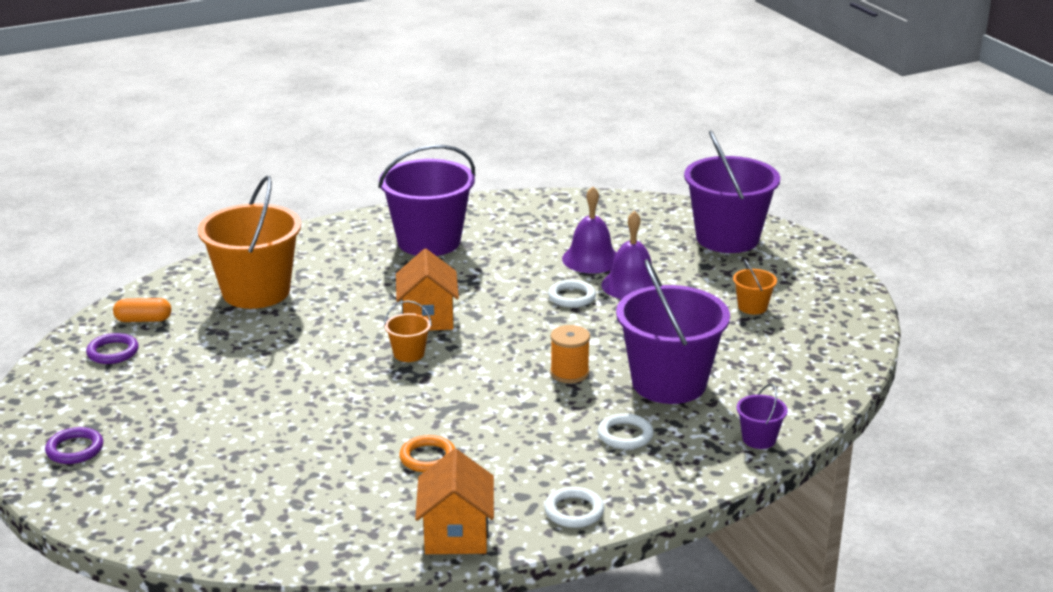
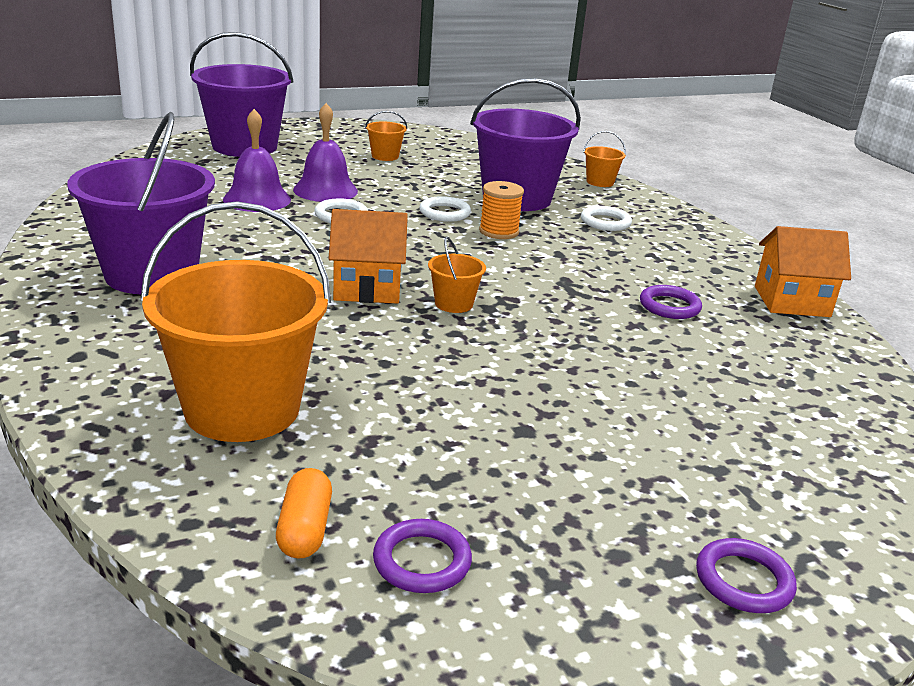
camera: 90 degrees left, 0 degrees up
orange ring [399,435,455,472] -> purple ring [640,285,702,319]
white ring [544,487,604,528] -> white ring moved to [419,196,471,222]
purple bucket [737,384,788,449] -> orange bucket [583,131,626,187]

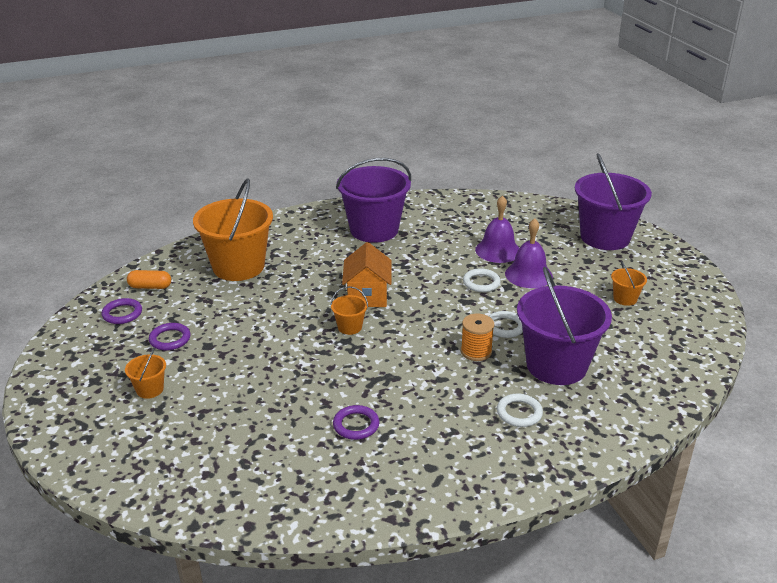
camera: 95 degrees right, 5 degrees up
orange bucket [583,131,626,187] -> orange bucket moved to [125,348,166,399]
purple ring [696,538,797,613] -> purple ring moved to [149,323,191,351]
orange house [755,226,851,317] -> none

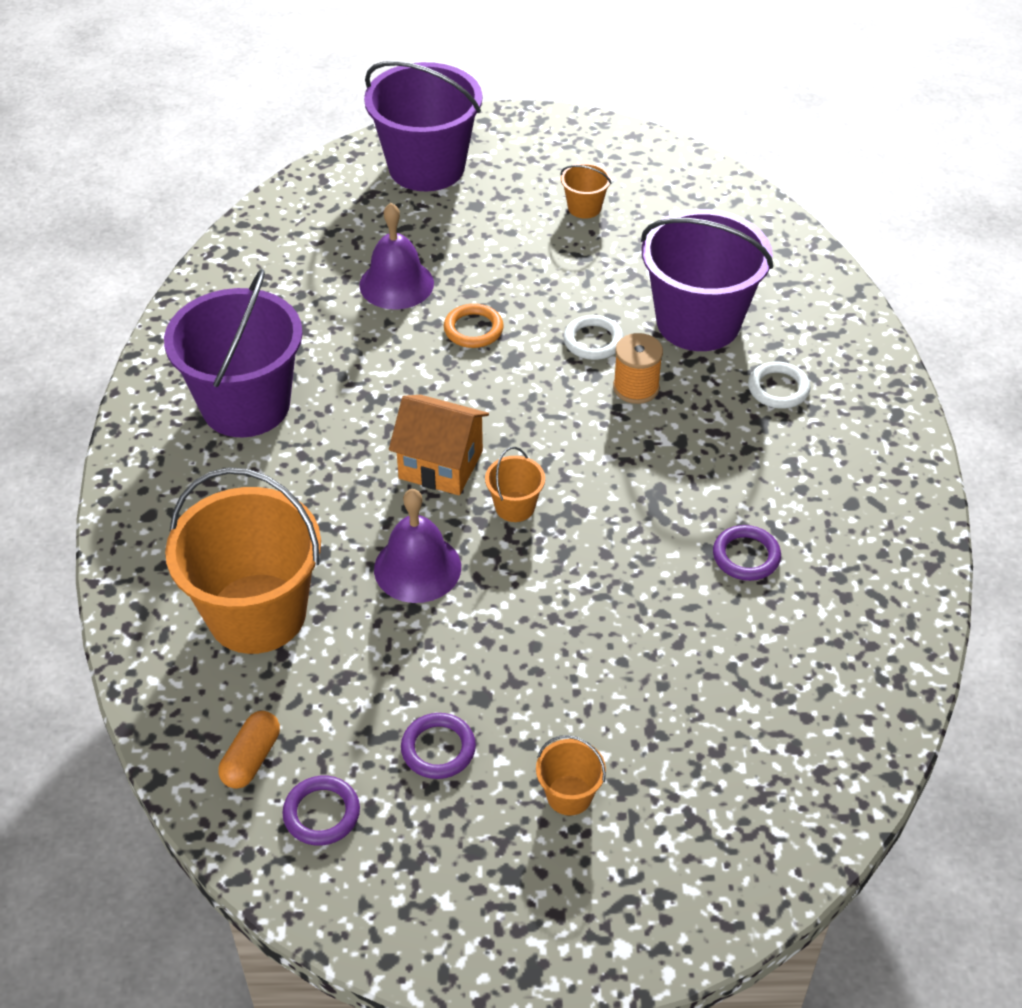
camera: 70 degrees left, 15 degrees up
white ring [463,268,501,292] -> orange ring [444,304,504,348]
purple bell [505,218,553,288] -> purple bell moved to [374,489,461,603]

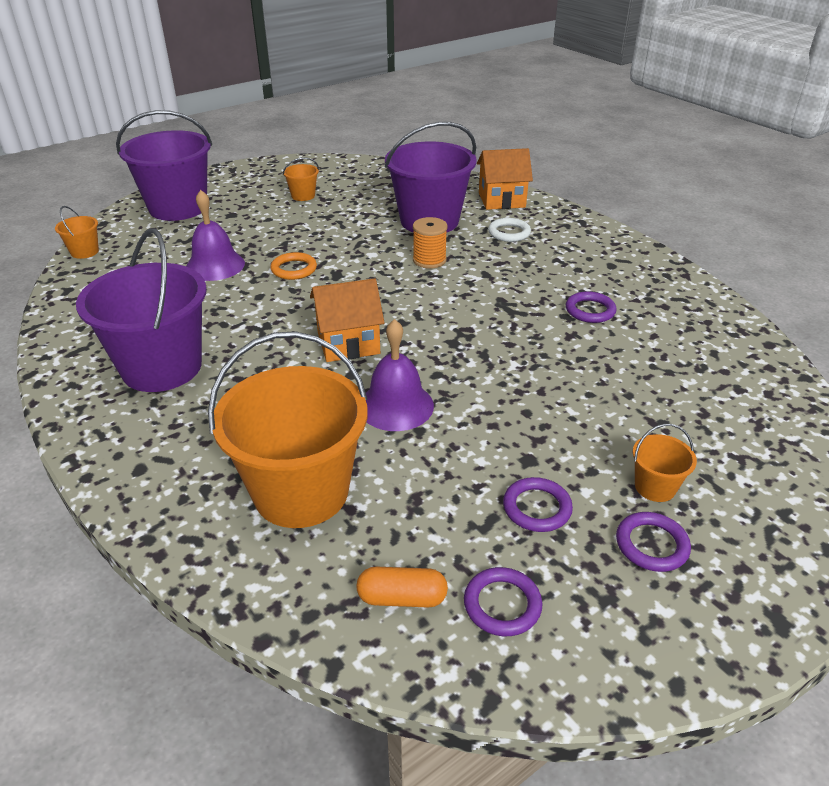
camera: 35 degrees left, 10 degrees down
orange capsule [218,711,280,789] -> orange capsule turned 75 degrees counterclockwise [356,567,448,607]
orange bucket [485,447,545,522] -> orange bucket moved to [55,206,99,259]
white ring [564,315,624,360] -> none
none -> orange house [477,148,533,210]
none -> purple ring [616,512,691,572]

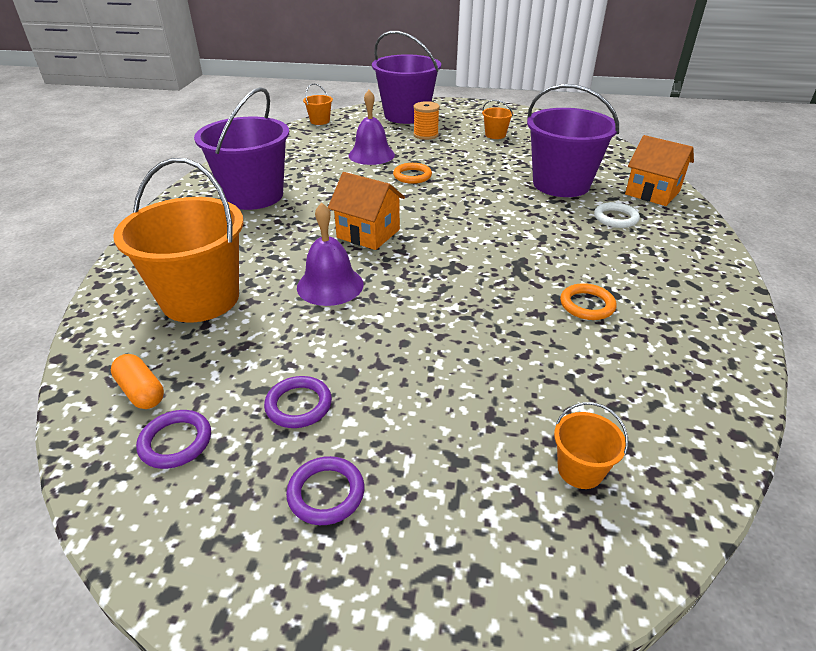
camera: 45 degrees right, 0 degrees up
orange spool [413,217,448,269] -> orange spool moved to [413,101,440,140]
purple ring [566,291,617,323] -> orange ring [560,283,616,320]
orange bucket [633,424,697,502] -> orange bucket moved to [554,402,628,489]

